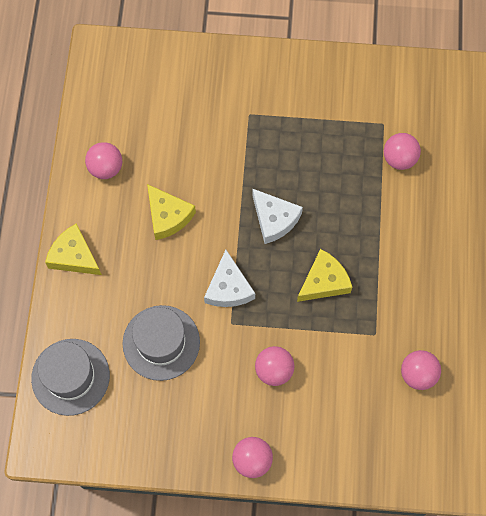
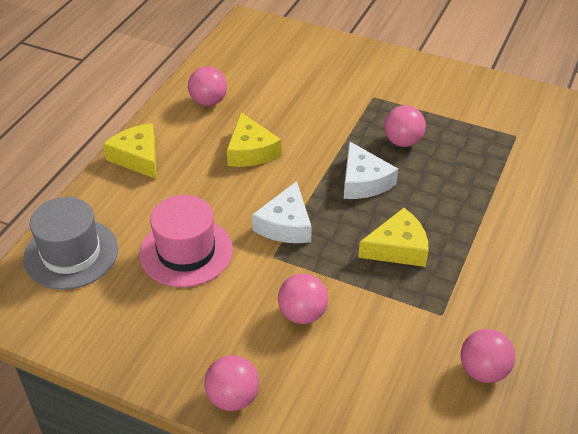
camera: 20 degrees right, 25 degrees down
grey hat [122,305,200,381] -> pink hat [139,195,233,287]
pink ball [384,133,421,170] -> pink ball moved to [384,105,426,147]

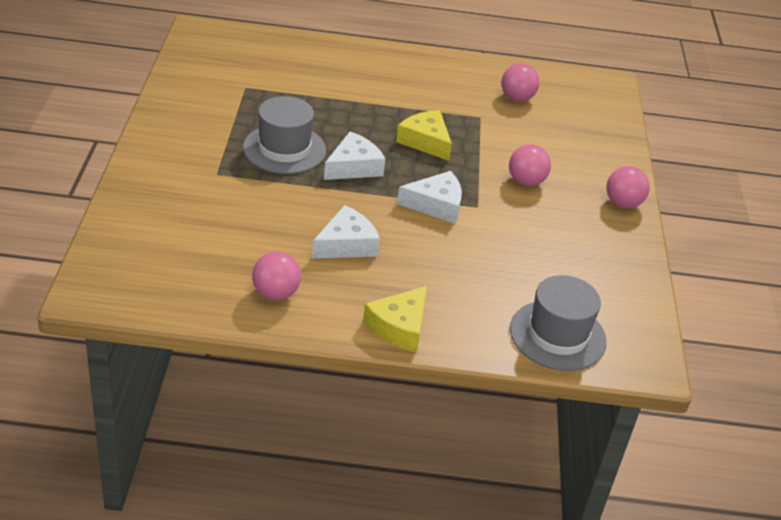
camera: 115 degrees left, 5 degrees down
pink hat [139,195,233,287] -> none
yellow cheese [227,113,281,167] -> white cheese [312,205,380,258]
pink ball [384,105,426,147] -> grey hat [243,96,326,174]

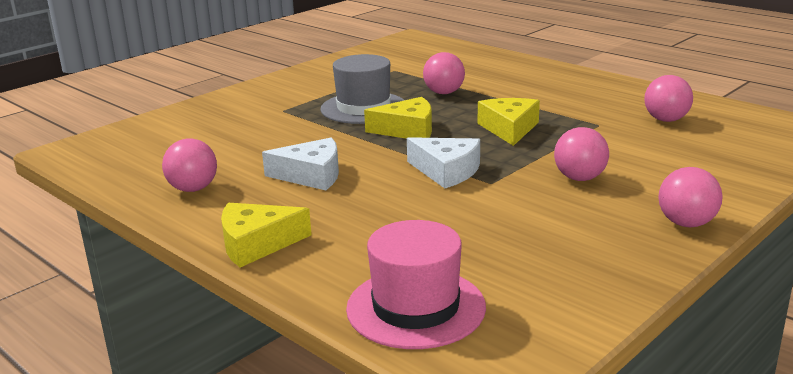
camera: 45 degrees right, 15 degrees down
white cheese [324,132,385,180] -> yellow cheese [364,97,432,139]
grey hat [510,275,607,371] -> pink hat [346,220,486,349]
none -> pink ball [423,52,465,94]

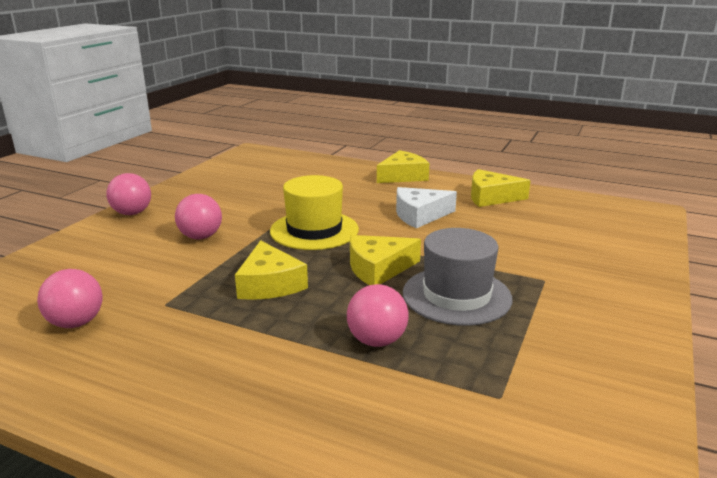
camera: 160 degrees right, 0 degrees up
pink ball [162,138,217,192] -> yellow cheese [471,169,531,207]
pink hat [346,220,486,349] -> none
white cheese [407,137,480,188] -> yellow hat [270,175,359,250]

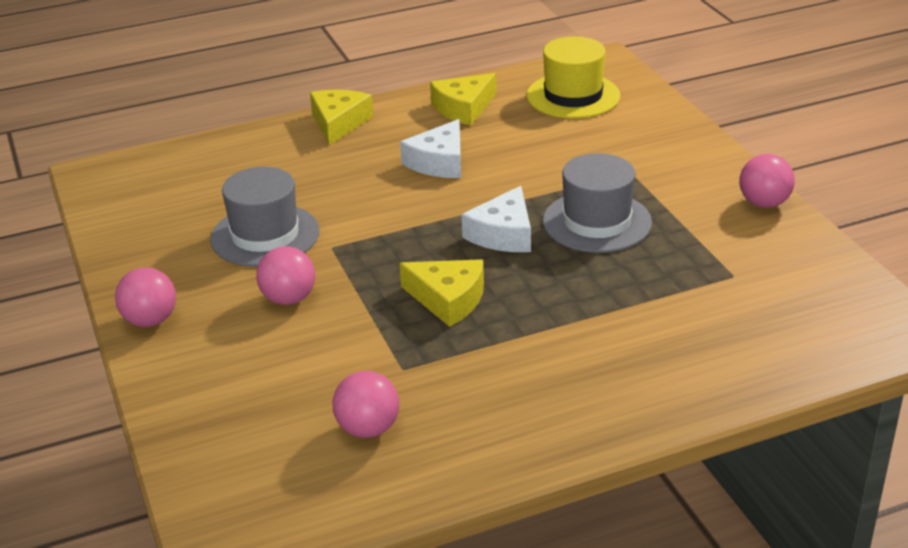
camera: 45 degrees left, 10 degrees up
yellow hat [270,175,359,250] -> yellow hat moved to [527,36,620,119]
pink ball [347,284,409,347] -> pink ball moved to [739,154,795,208]
yellow cheese [350,235,421,285] -> white cheese [462,186,531,252]
none -> grey hat [210,167,320,267]

